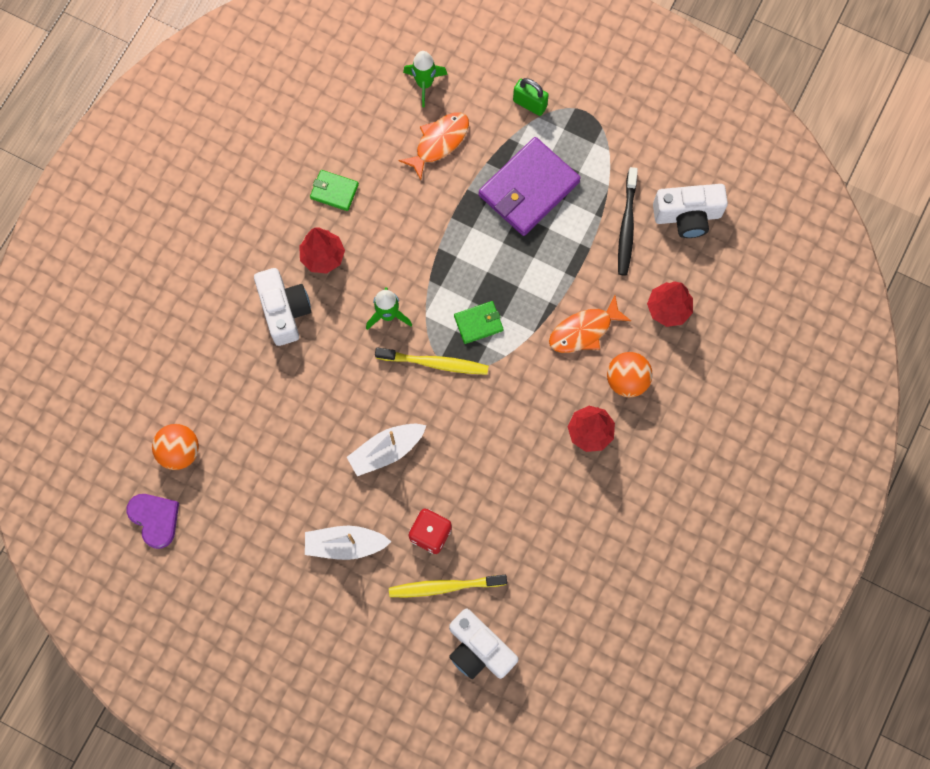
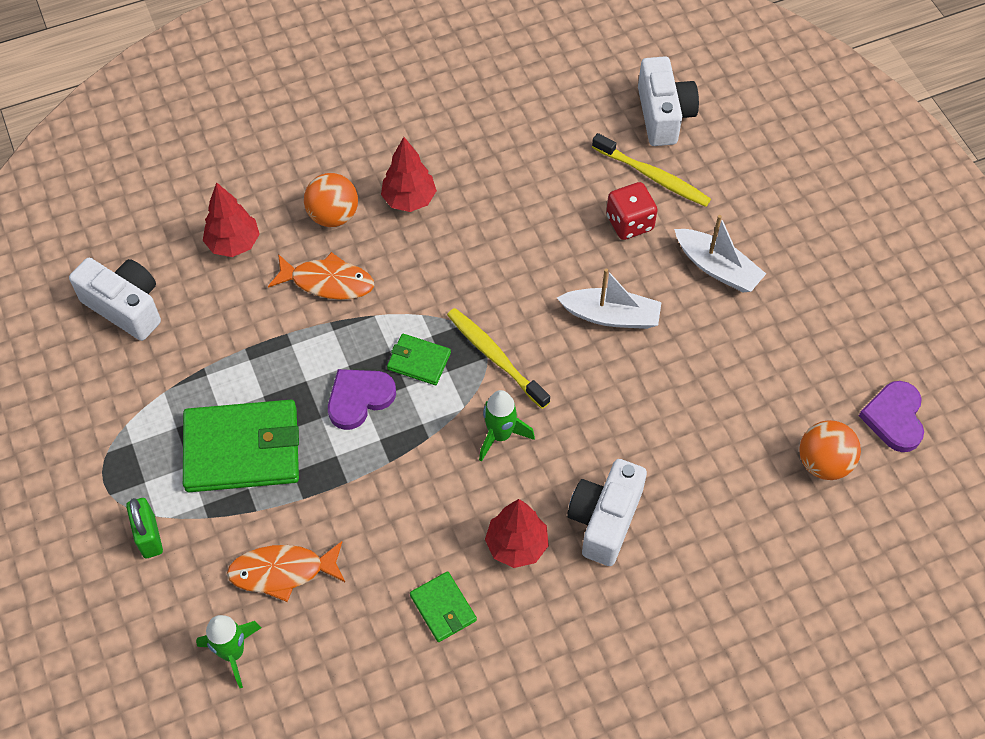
camera: 140 degrees left, 15 degrees down
purple wallet [479,137,581,236] -> green wallet [183,400,299,492]
black toothbrush [618,167,638,275] -> none
none -> purple heart [328,369,396,430]

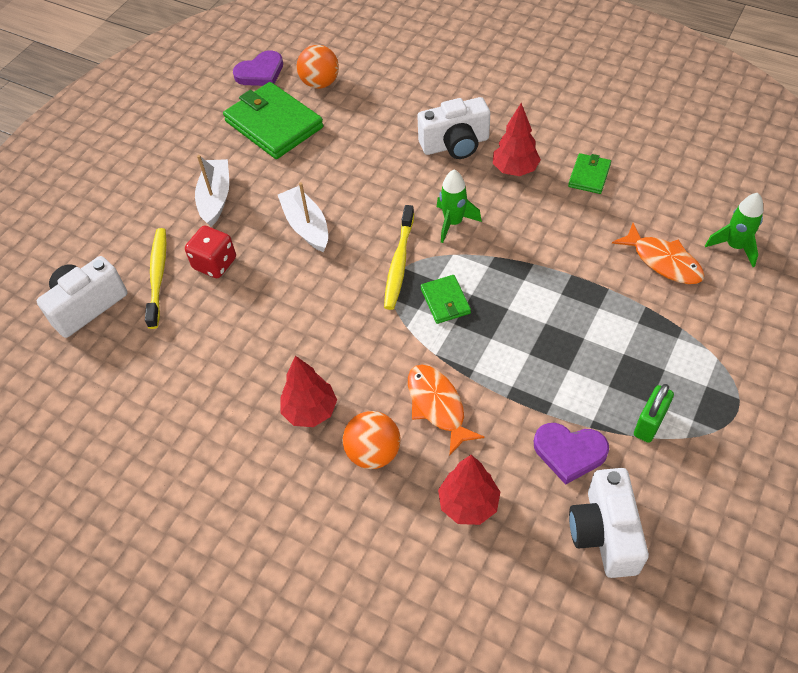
camera: 125 degrees left, 5 degrees down
green padlock [126,498,163,558] -> green padlock moved to [634,384,674,443]
green wallet [183,400,299,492] -> green wallet moved to [223,82,324,159]
purple heart [328,369,396,430] -> purple heart moved to [534,423,609,485]

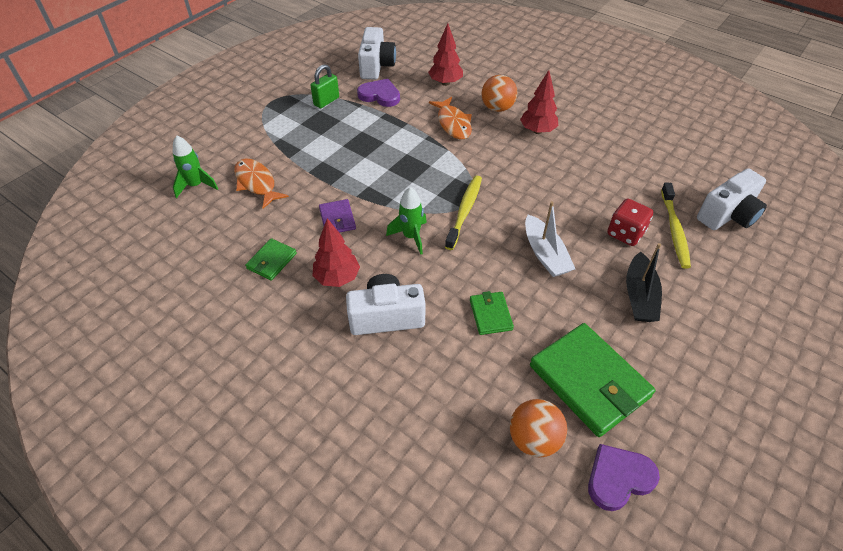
camera: 175 degrees left, 5 degrees down
white boat [195,155,229,227] -> black boat [626,243,662,322]
green wallet [421,275,471,324] -> green wallet moved to [470,291,514,335]
none -> purple wallet [319,199,356,233]

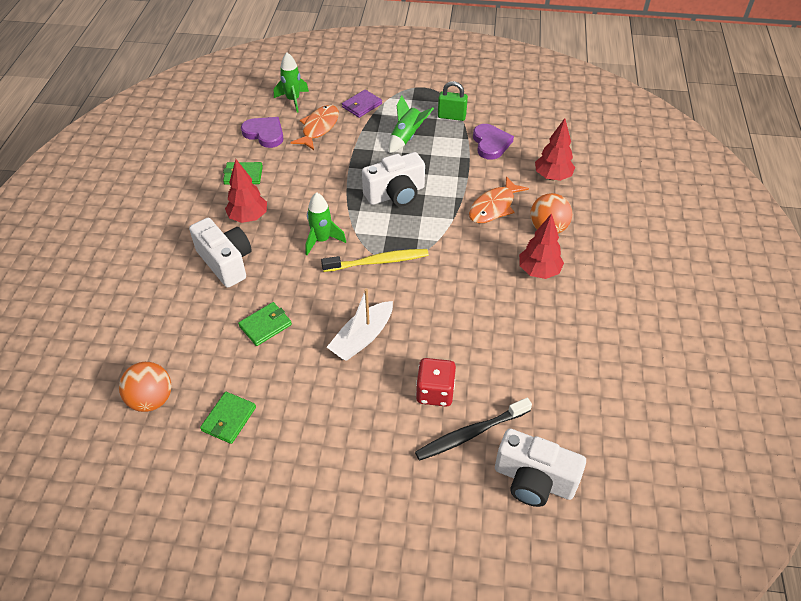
camera: 60 degrees right, 0 degrees up
purple wallet [319,199,356,233] -> purple wallet moved to [342,90,382,118]
white camera [358,27,396,80] -> white camera moved to [362,152,425,206]
green wallet [530,323,655,437] -> green wallet [200,392,256,444], size x0.49
purple heart [588,444,660,511] -> purple heart moved to [241,117,284,148]
black boat [626,243,662,322] -> none
yellow toothbrush [661,182,691,269] -> black toothbrush [415,398,532,461]
none -> green rocket [389,95,434,153]

